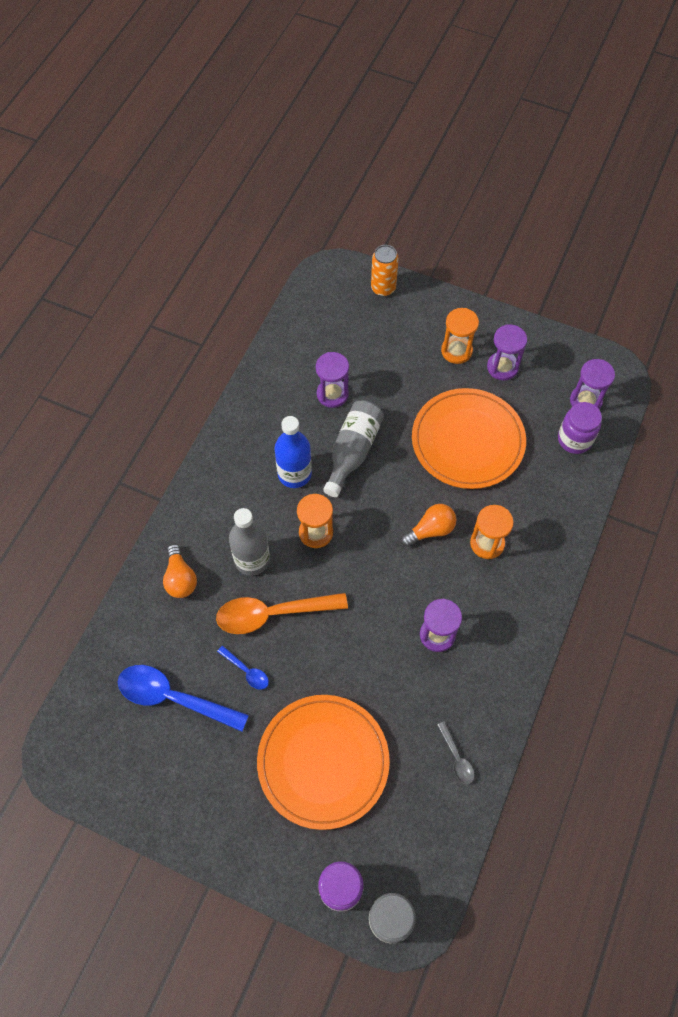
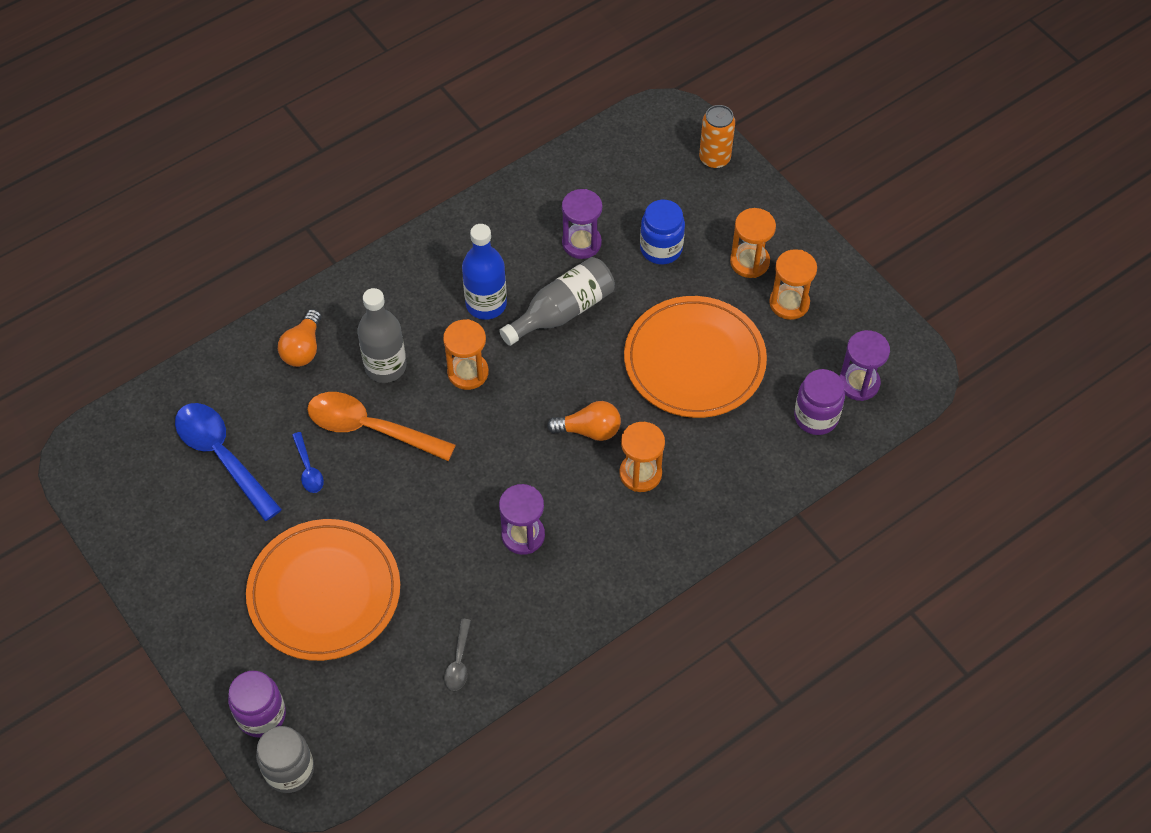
camera: 30 degrees right, 5 degrees down
purple hourglass [487,324,527,380] -> orange hourglass [769,249,817,320]
none -> blue jar [640,200,685,264]

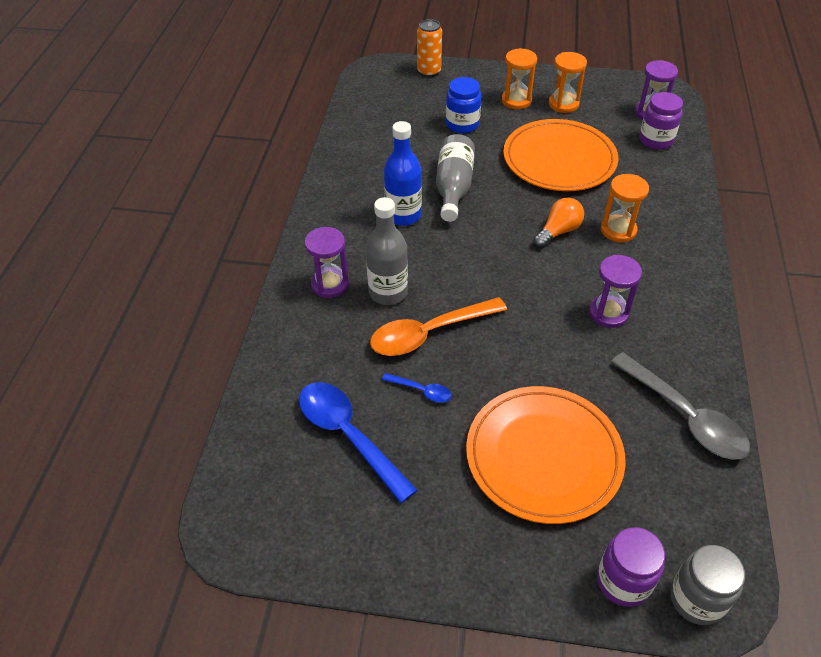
camera: 45 degrees left, 10 degrees down
blue spoon [175,403,282,521] -> blue spoon turned 45 degrees clockwise [299,382,417,503]
orange light bulb [278,309,321,367] -> none
orange hourglass [443,319,489,390] -> none
grey spoon [444,619,471,691] -> grey spoon [611,352,750,460], size x2.11
purple hourglass [562,189,602,259] -> purple hourglass moved to [305,227,349,298]

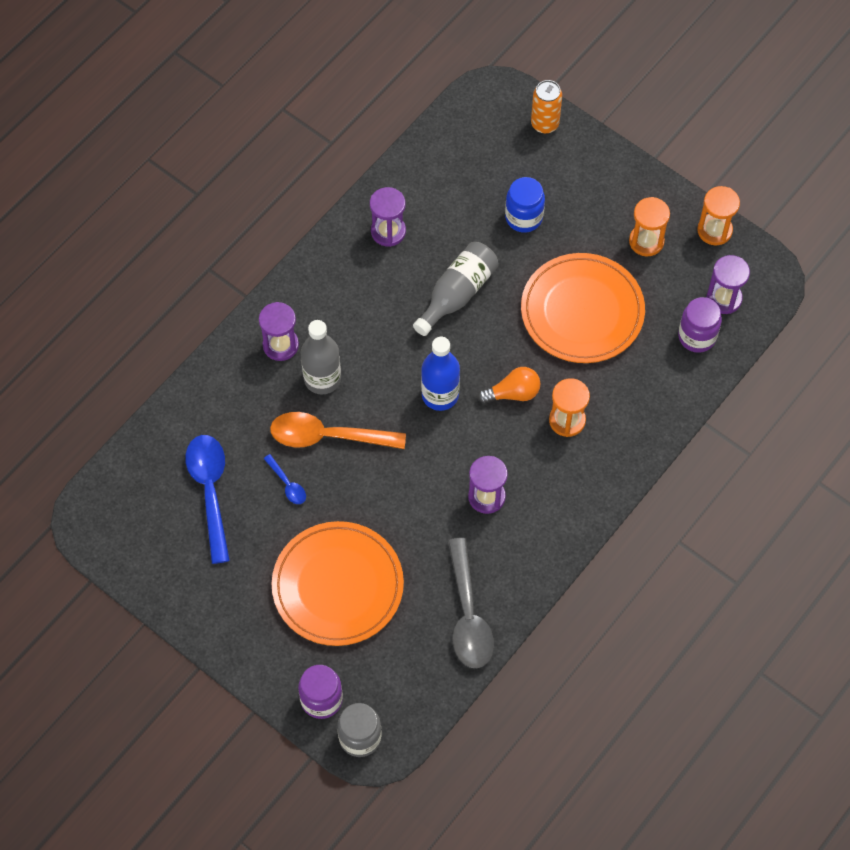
camera: 30 degrees right, 15 degrees up
blue bottle [384,121,422,226] -> blue bottle moved to [421,337,460,411]
orange hourglass [502,48,537,109] -> orange hourglass moved to [697,186,740,245]
none -> purple hourglass [370,187,406,247]

